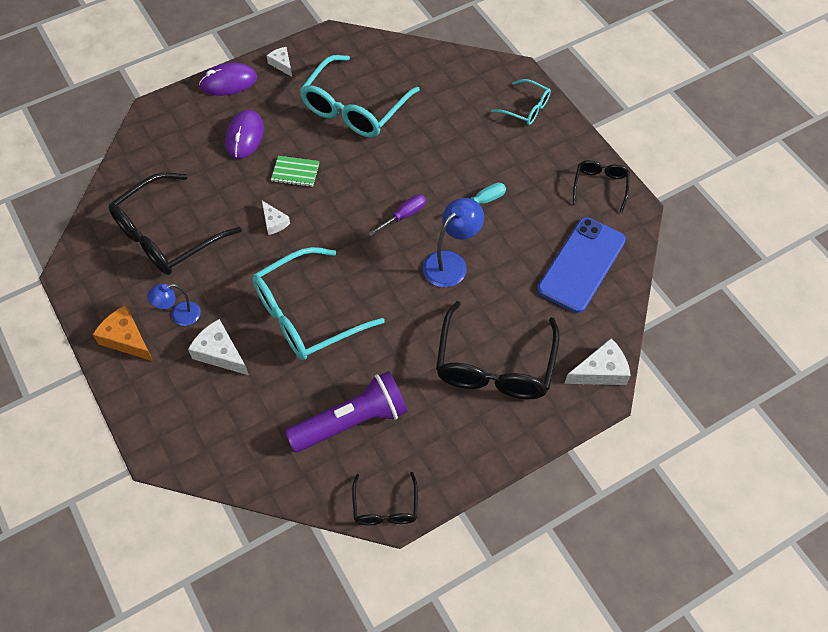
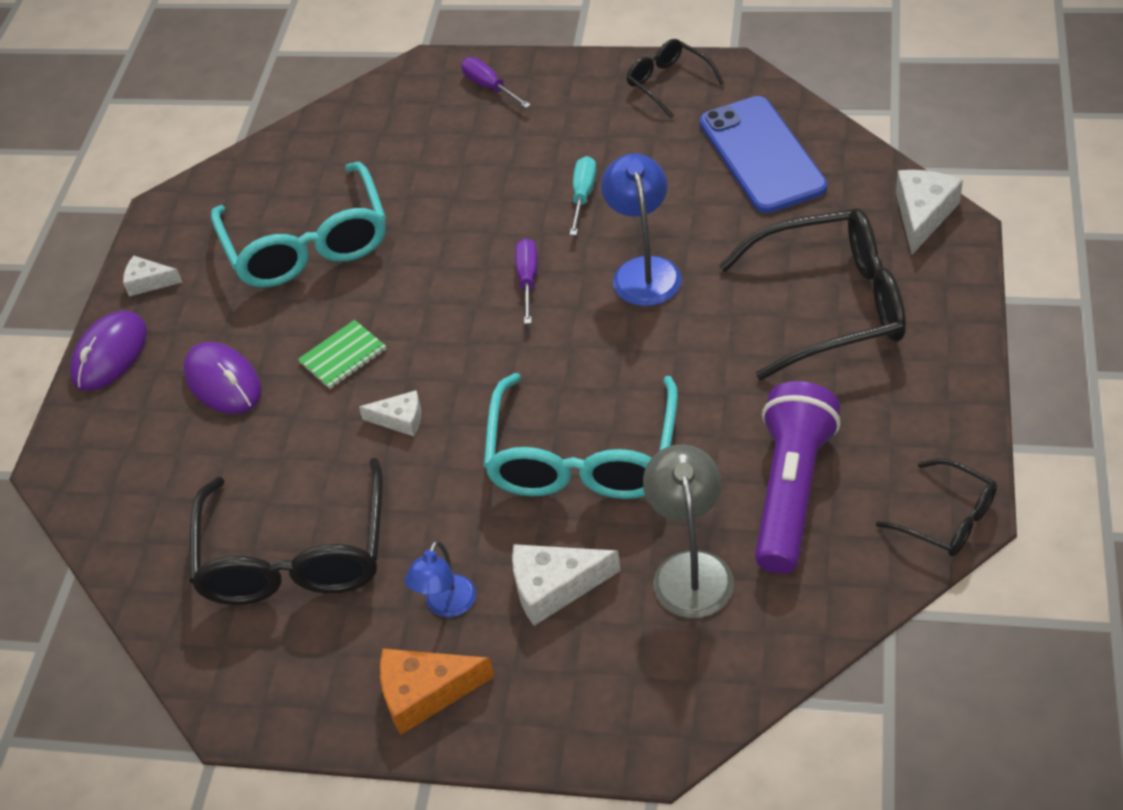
camera: 45 degrees left, 10 degrees down
black glasses [436,301,560,399] -> black glasses turned 60 degrees counterclockwise [719,208,906,380]
turquoise glasses [491,79,551,125] -> purple screwdriver [461,57,531,108]
none -> grey lamp [643,444,734,618]

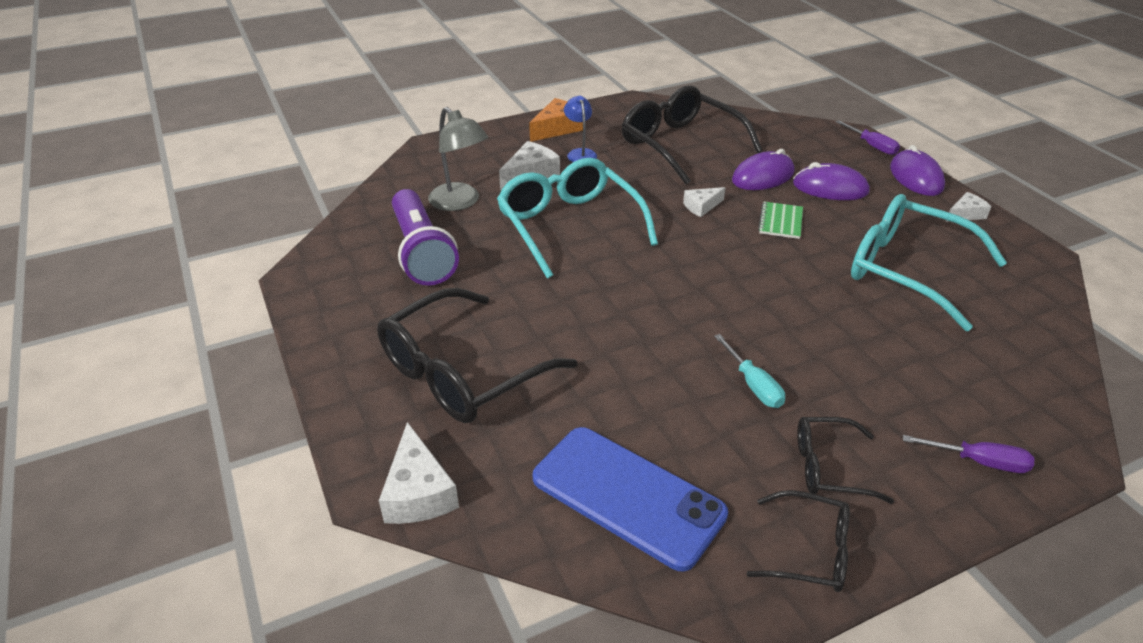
camera: 140 degrees right, 10 degrees down
purple screwdriver [515,238,538,324] -> purple screwdriver moved to [836,120,900,155]
blue lamp [601,153,682,306] -> none
black glasses [876,459,997,557] -> black glasses moved to [797,417,894,504]
none -> purple mouse [732,149,794,190]

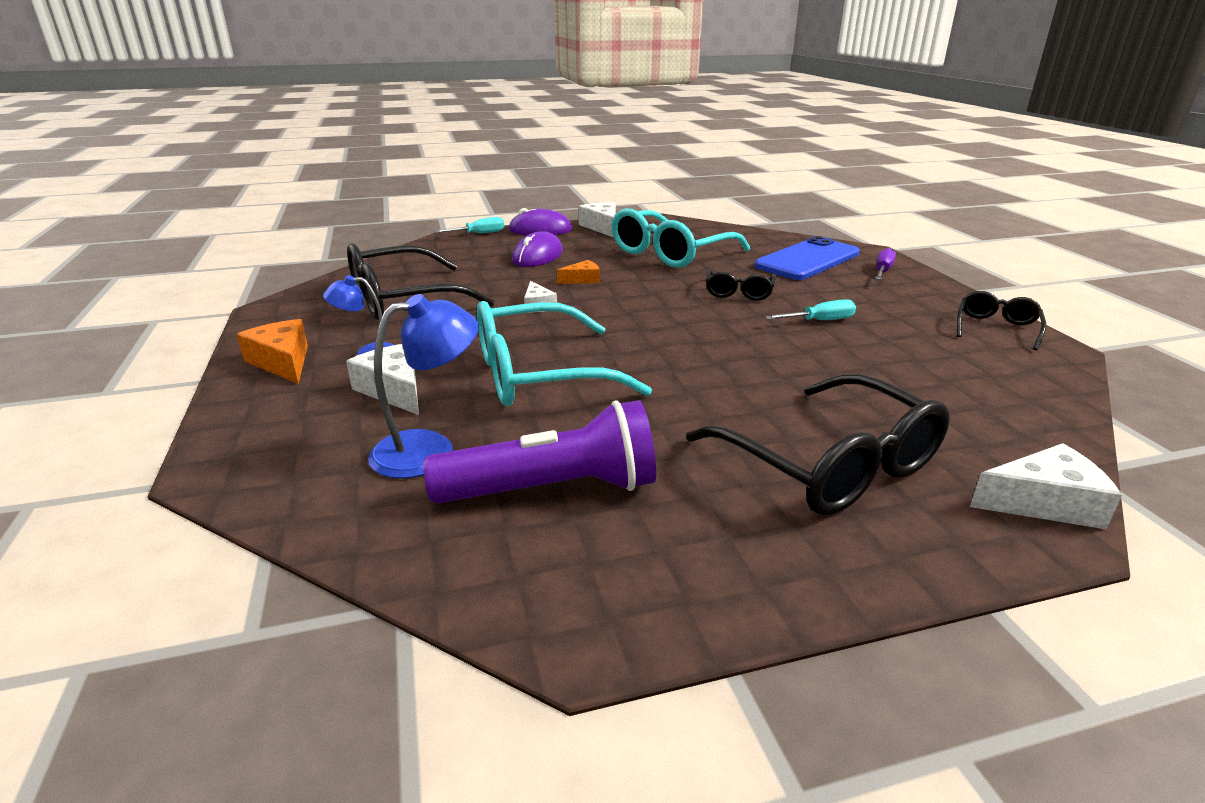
camera: 80 degrees left, 10 degrees down
grey lamp [428,107,488,211] -> blue lamp [368,294,479,479]
blue phone [533,427,728,571] -> blue phone moved to [754,236,860,280]
purple mouse [732,149,794,190] -> none
green notebook [758,202,803,239] -> orange cheese [557,260,600,284]
black glasses [797,417,894,504] -> black glasses moved to [706,269,776,301]
purple screwdriver [836,120,900,155] -> turquoise screwdriver [434,217,505,233]
white cheese [946,192,991,222] -> white cheese [578,202,616,237], size x1.61

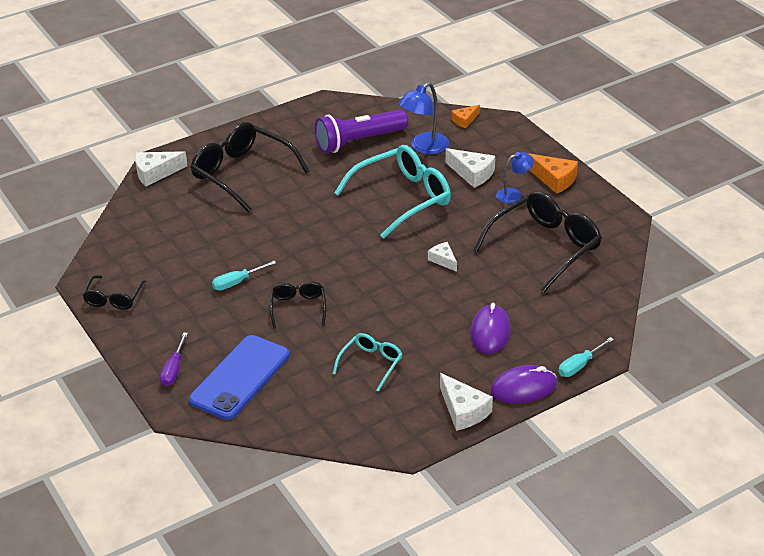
camera: 165 degrees right, 10 degrees up
orange cheese [557,260,600,284] -> orange cheese moved to [451,105,480,128]
turquoise glasses [612,208,750,268] -> turquoise glasses [333,333,403,392], size x0.52

